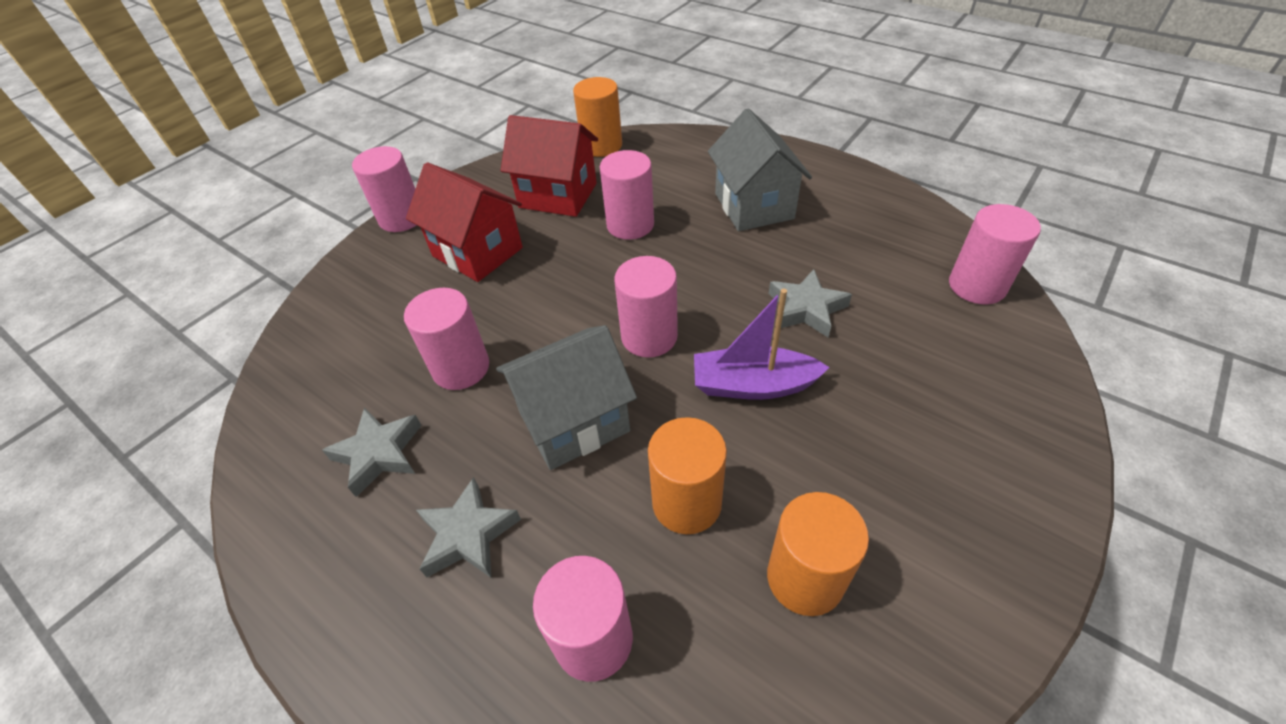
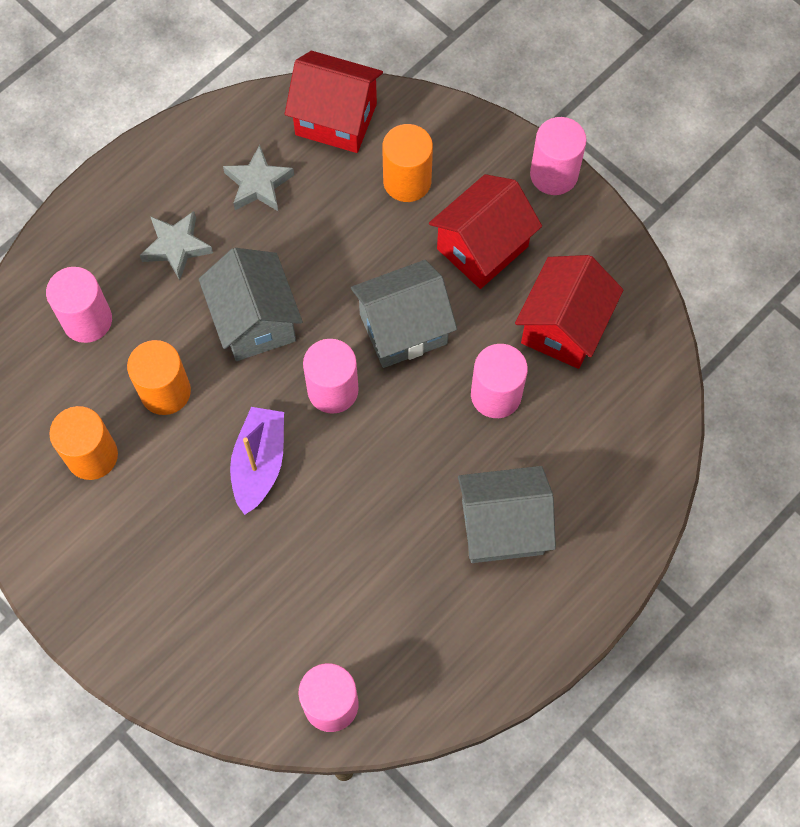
camera: 95 degrees right, 20 degrees up
pink cylinder [404,288,489,390] -> none
orange cylinder [573,77,622,157] -> orange cylinder moved to [382,124,433,202]
grey star [769,269,852,338] -> none
none -> red house [285,51,383,153]
none -> grey house [351,260,457,368]

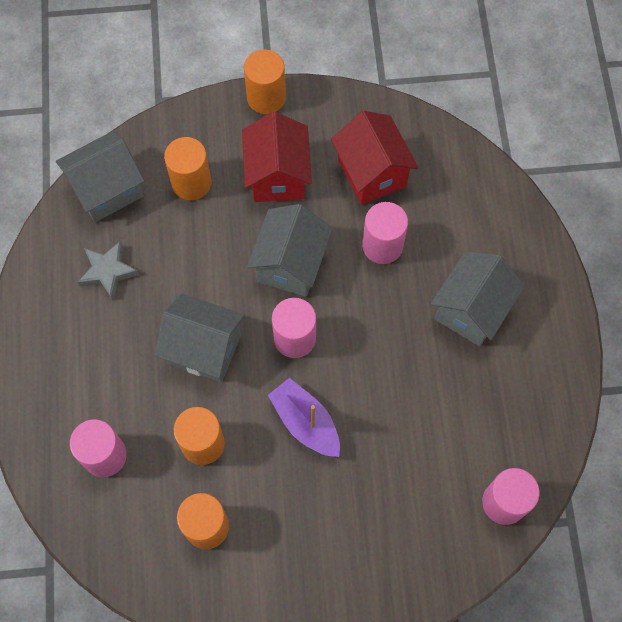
camera: 50 degrees left, 0 degrees up
grey star [140,211,213,280] -> none
red house [285,51,383,153] -> grey house [56,131,144,222]
pink cylinder [530,117,587,195] -> orange cylinder [244,50,286,114]

